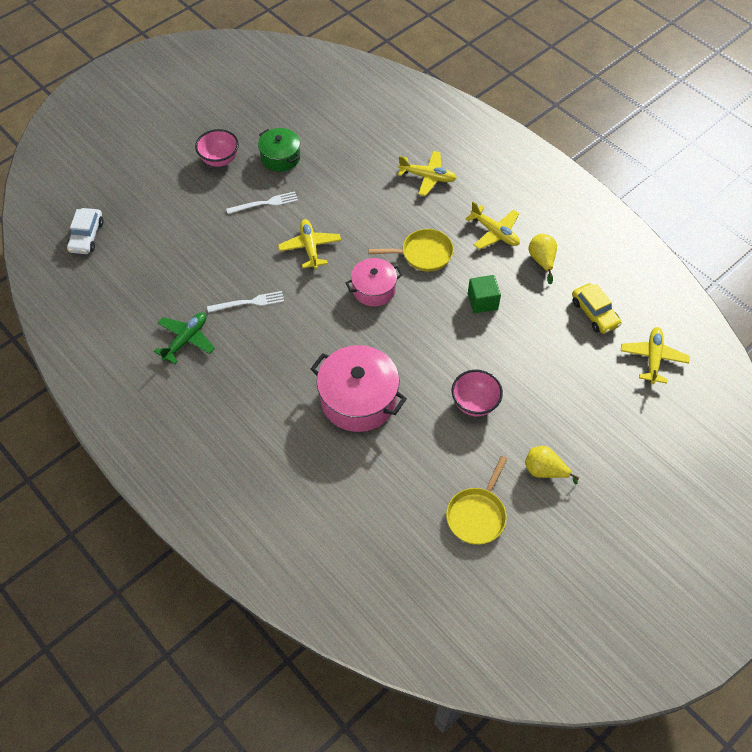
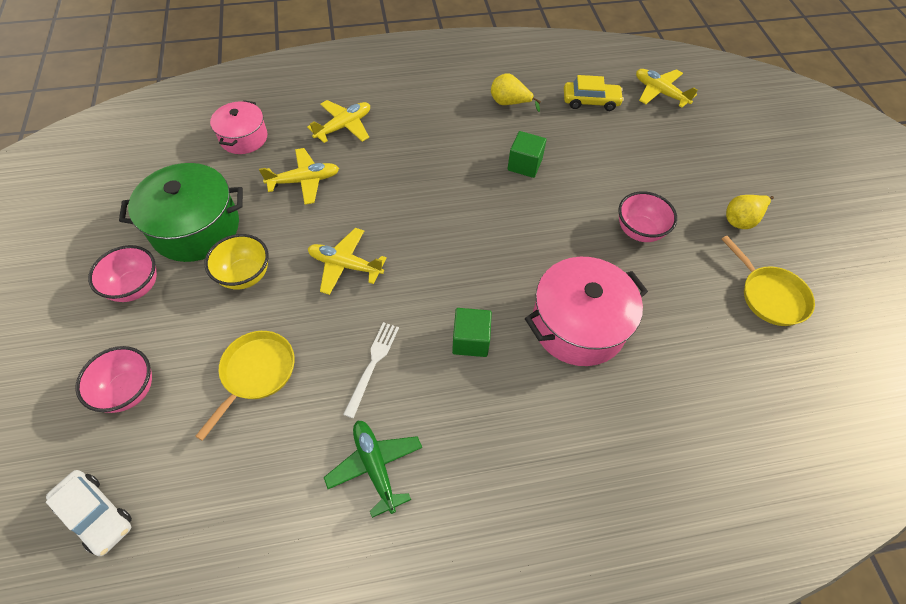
camera: 60 degrees left, 0 degrees up
white fork [226,192,298,214] -> yellow bowl [204,234,269,290]
green pot [258,128,300,172] -> green pot [119,163,243,262], size x1.64
pink pot [345,258,402,307] -> pink pot moved to [210,100,267,154]
yellow pan [368,229,454,271] -> yellow pan moved to [195,331,295,441]
yellow plane [465,202,520,250] -> yellow plane moved to [259,148,339,205]
none -> pink bowl [76,346,152,413]
none -> green cube [452,308,492,357]

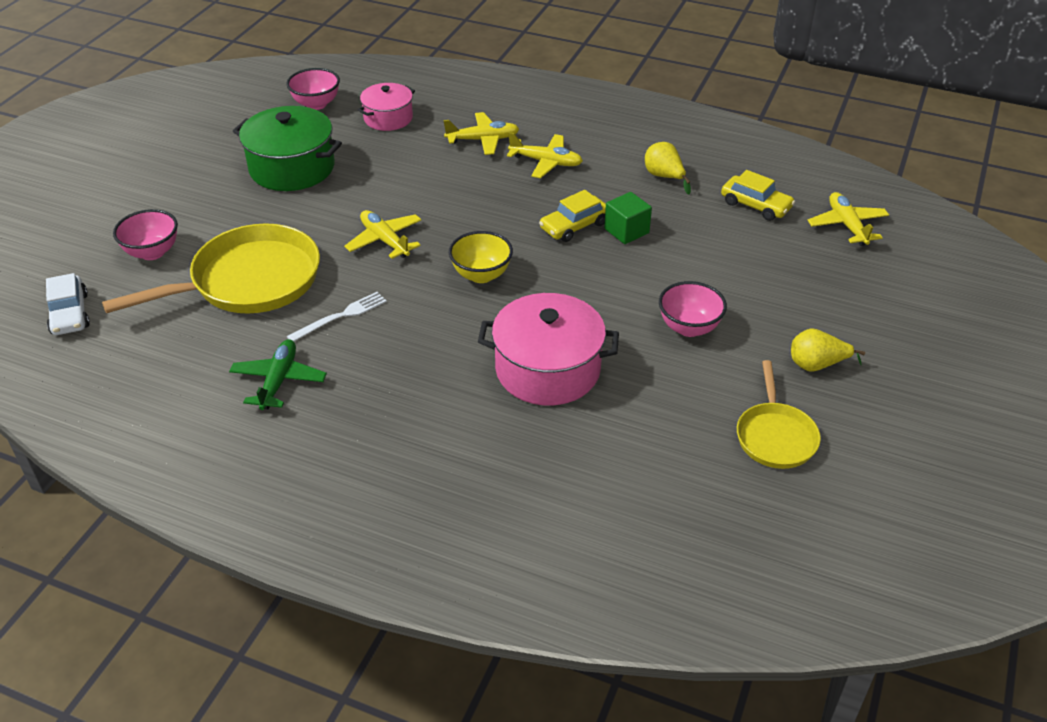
camera: 35 degrees right, 15 degrees down
pink bowl [88,245,157,302] -> pink bowl moved to [286,68,340,110]
yellow pan [195,331,295,441] -> yellow pan [102,224,320,314], size x1.79
yellow bowl [204,234,269,290] -> yellow bowl moved to [449,231,513,283]
yellow plane [259,148,339,205] -> yellow plane moved to [507,132,583,178]
green cube [452,308,492,357] -> none
none -> yellow car [539,190,606,242]

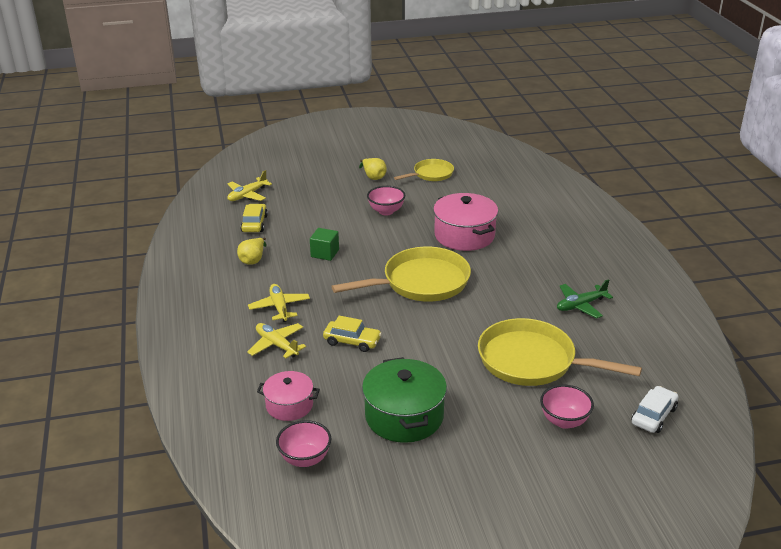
camera: 125 degrees left, 10 degrees down
white fork [287,292,387,341] -> none
yellow plane [344,210,422,259] -> none
yellow bowl [449,231,513,283] -> yellow pan [331,247,471,302]
yellow car [539,190,606,242] -> yellow car moved to [323,316,382,352]

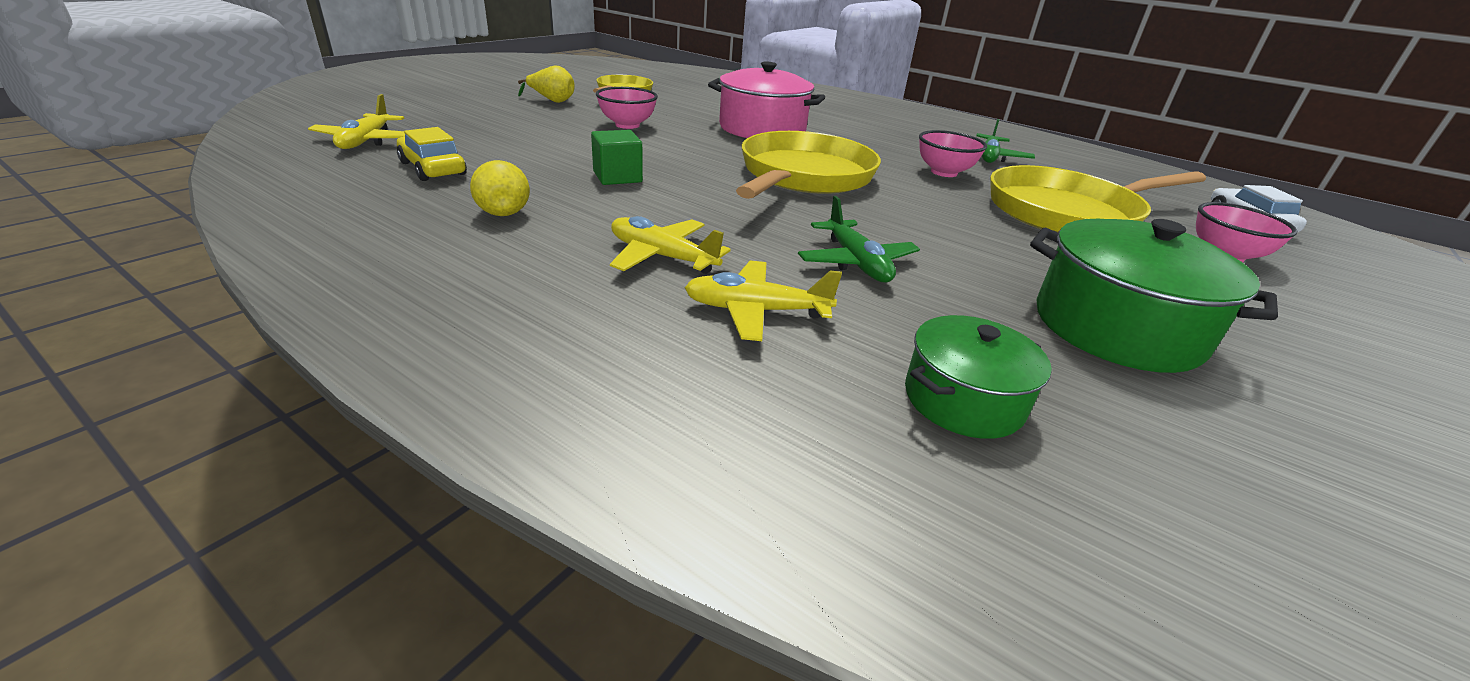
camera: 45 degrees left, 0 degrees up
pink pot [257,371,320,421] -> green pot [905,315,1052,439]
pink bowl [276,420,332,467] -> pink bowl moved to [919,130,987,177]
yellow car [323,316,382,352] -> green plane [798,196,920,282]

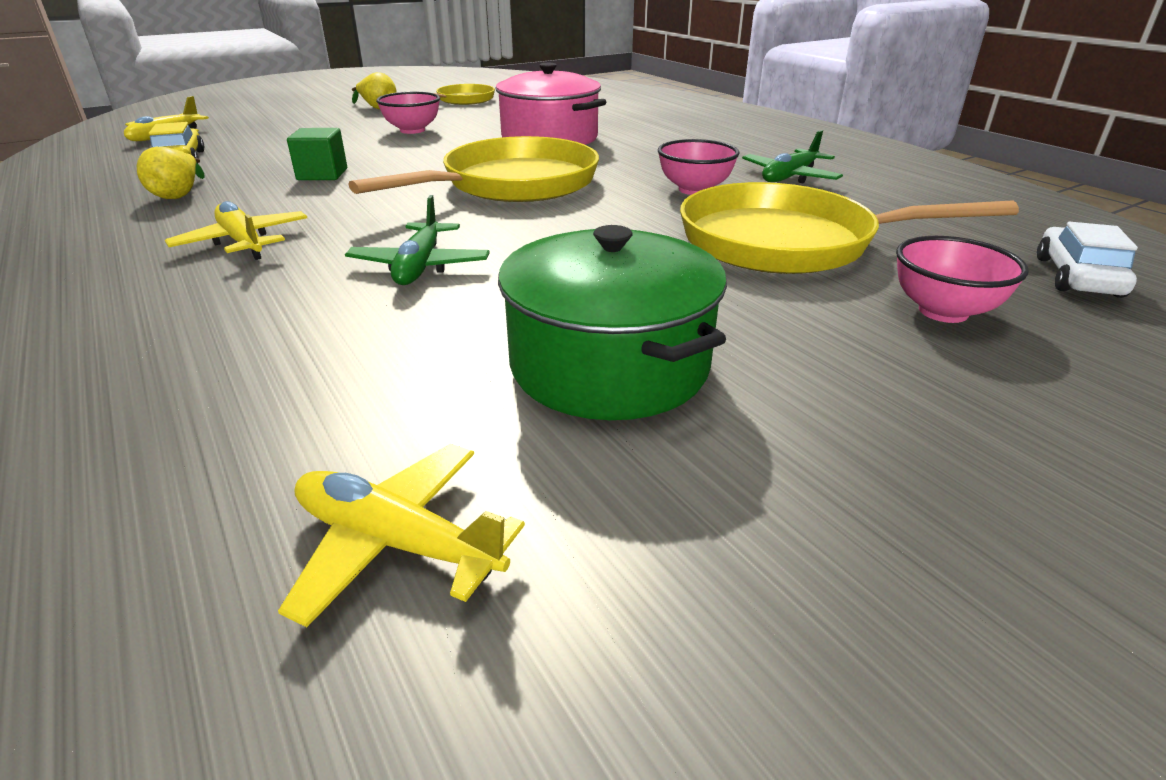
camera: 25 degrees right, 0 degrees up
yellow plane [685,260,842,341] -> yellow plane moved to [278,444,525,627]
green pot [905,315,1052,439] -> none

